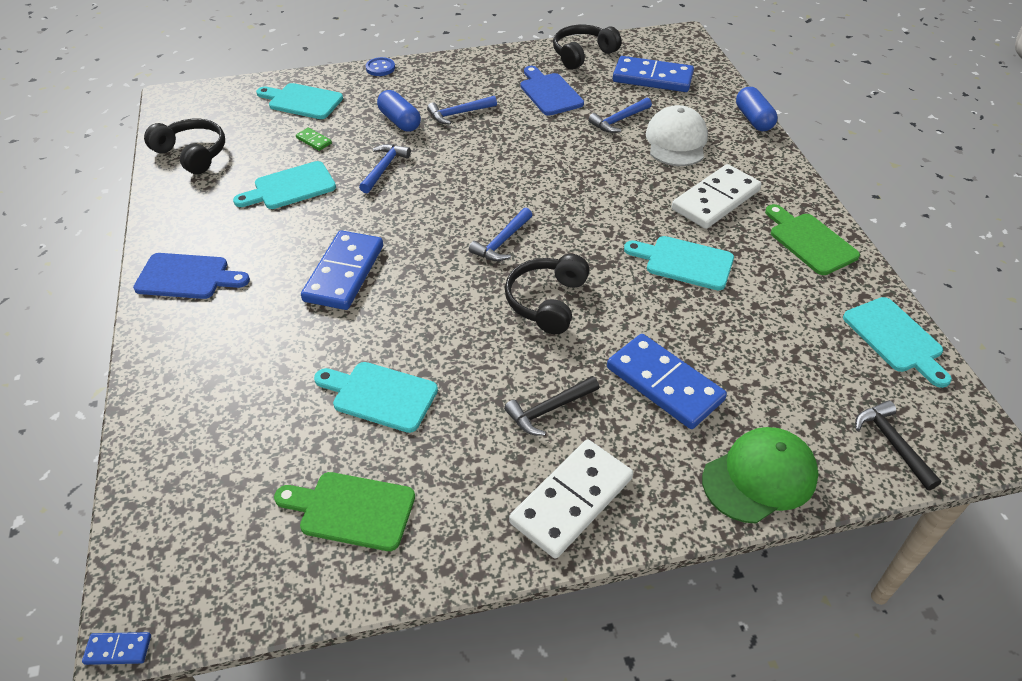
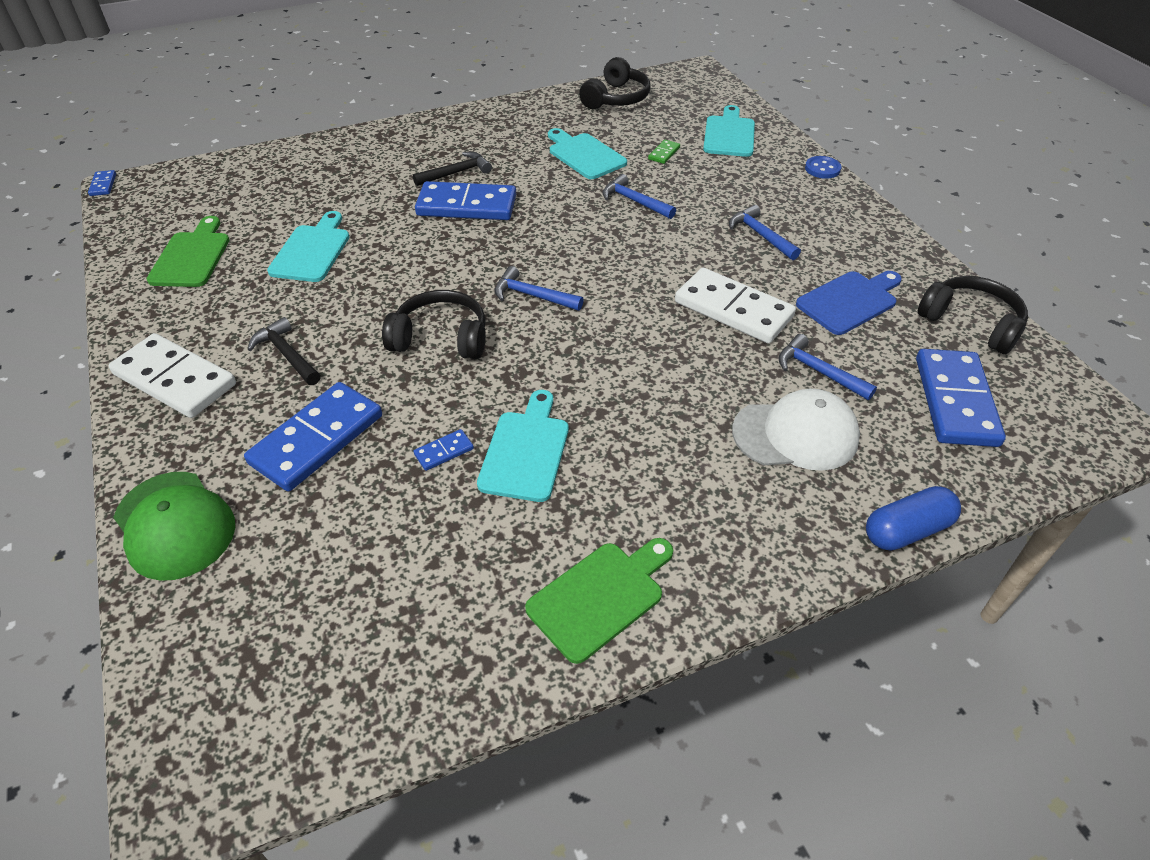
camera: 80 degrees right, 0 degrees up
blue cutting board [133,253,250,299] -> none
blue hammer [359,144,411,193] -> blue hammer turned 150 degrees counterclockwise [602,174,676,219]
blue capsule [377,90,421,132] -> none
white domino [672,164,761,229] -> white domino moved to [675,268,796,343]
turquoise cutting board [843,297,952,388] -> none
black hammer [855,400,941,490] -> black hammer moved to [413,152,492,186]
none -> blue domino [413,429,474,471]

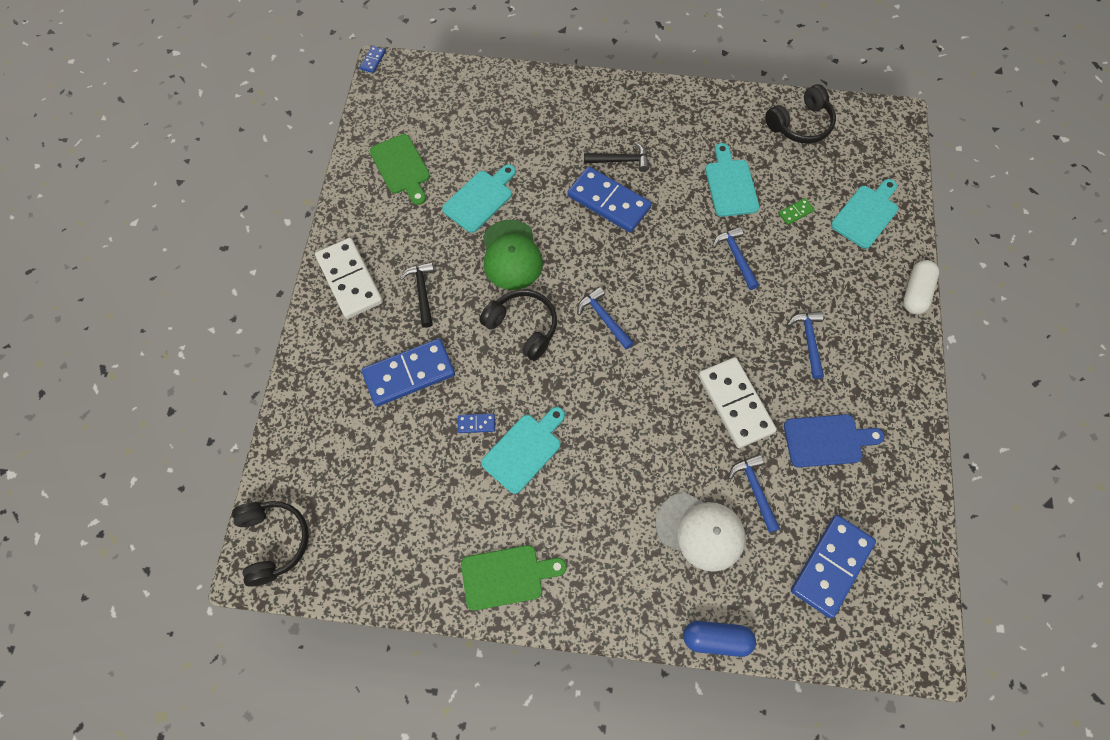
camera: 30 degrees right, 20 degrees up
green cap [113,472,235,581] -> green cap moved to [483,220,543,290]
green cutting board [147,216,229,287] -> green cutting board turned 120 degrees clockwise [369,134,430,205]
blue button [805,156,842,179] -> white capsule [903,260,939,314]
black headphones [918,276,1028,354] -> black headphones moved to [232,501,309,587]

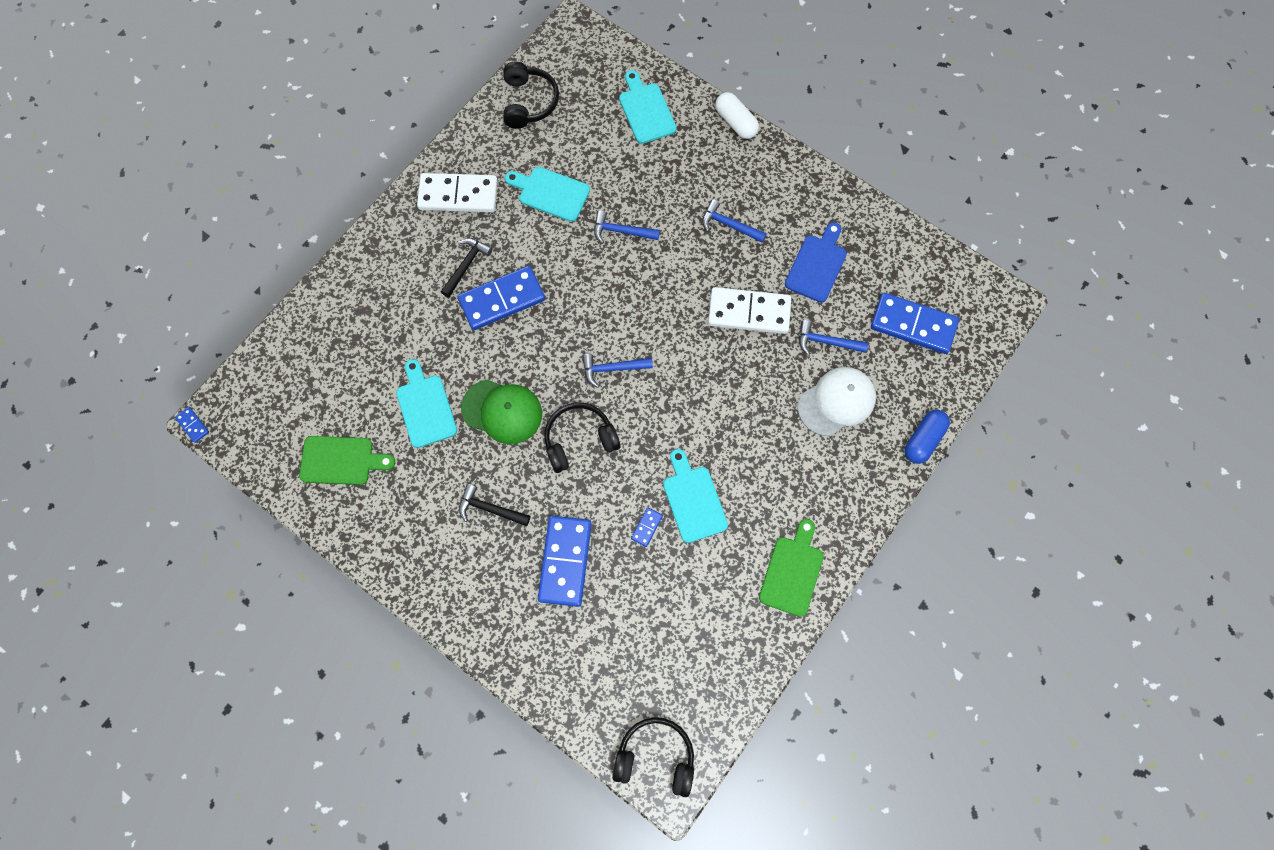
camera: 60 degrees left, 5 degrees up
white domino [315,238,383,319] -> white domino moved to [417,173,498,212]
green domino [778,198,815,225] -> none
blue domino [791,515,876,618] -> blue domino turned 45 degrees counterclockwise [871,293,959,354]

